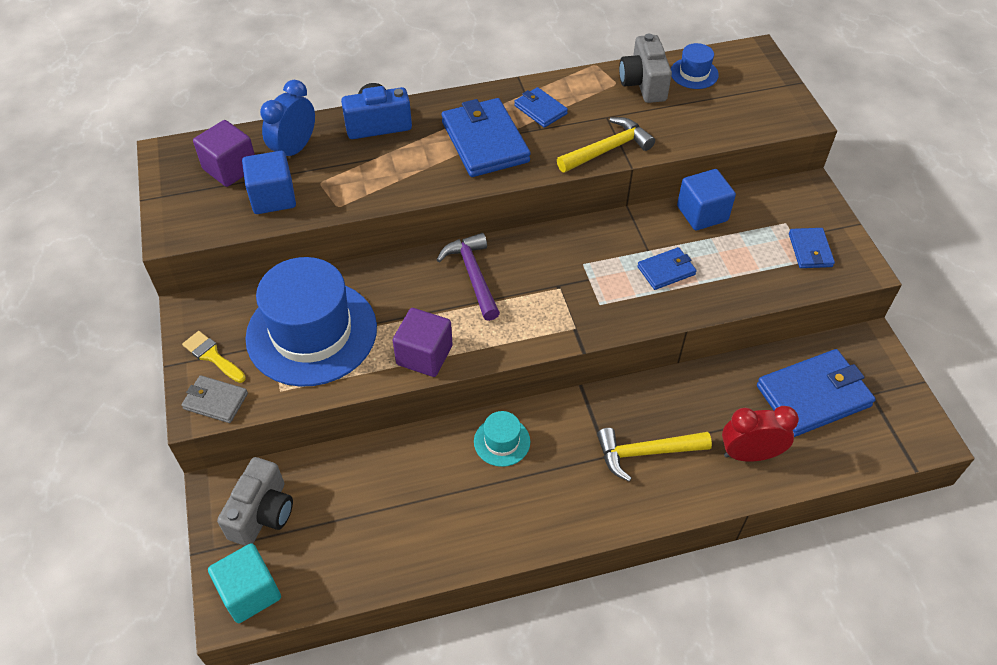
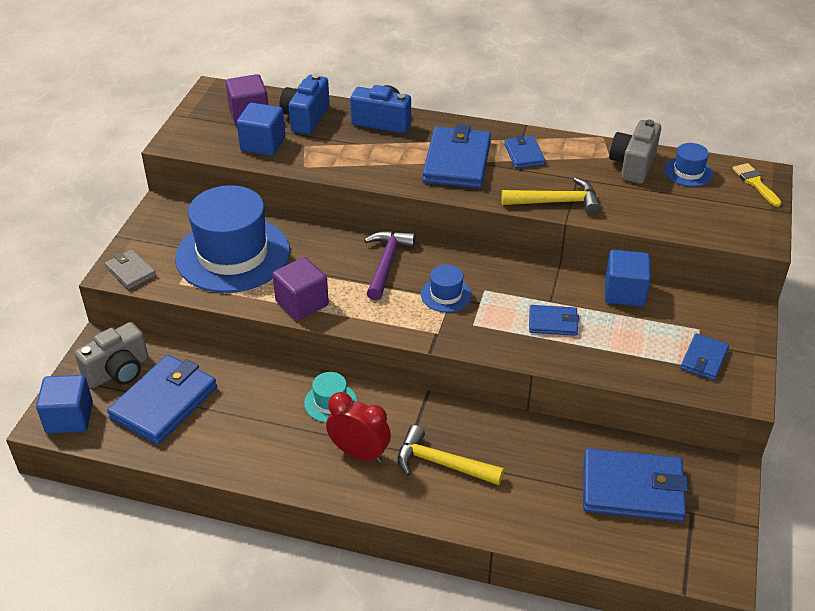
camera: 30 degrees right, 10 degrees down
yellow brush [182,331,246,383] -> yellow brush moved to [732,163,782,207]
turquoise cube [208,543,281,623] -> blue cube [36,375,93,434]
blue clock [260,80,315,156] -> blue camera [279,74,330,134]
red clock [722,406,799,462] -> red clock moved to [326,392,391,463]
none -> blue wallet [107,355,217,445]
none -> blue hat [421,265,472,312]

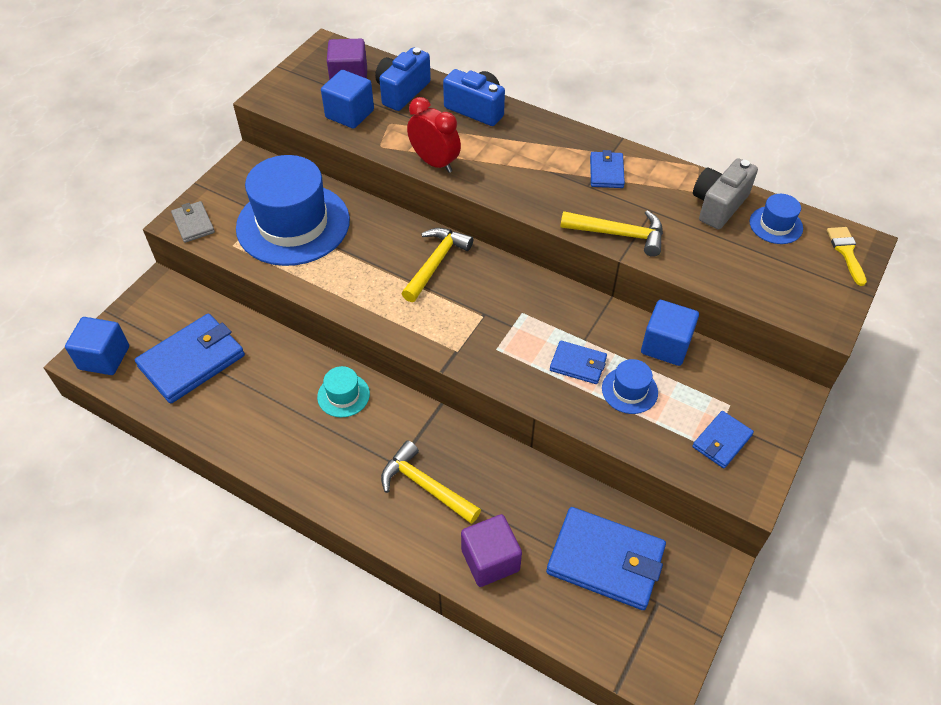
camera: 15 degrees right, 10 degrees up
grey camera [75,322,148,388] -> none
purple cube [272,257,329,321] -> purple cube moved to [461,514,522,587]
red clock [326,392,391,463] -> red clock moved to [407,97,461,173]
purple hammer [364,231,416,300] -> yellow hammer [402,228,473,302]
blue hat [421,265,472,312] -> blue hat moved to [602,359,658,414]
blue wallet [422,125,491,188] -> none

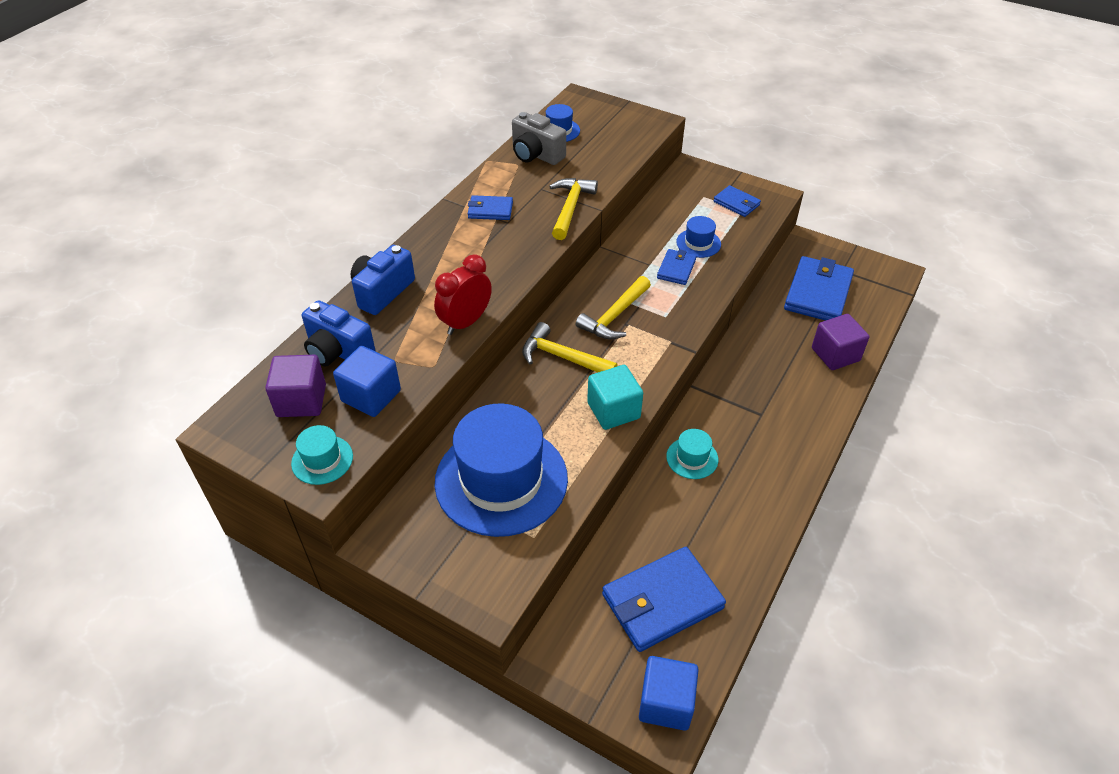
camera: 90 degrees left, 5 degrees down
blue wallet [135,313,245,404] -> blue wallet turned 75 degrees counterclockwise [602,547,726,652]
grey wallet [171,201,215,243] -> none
yellow hammer [381,440,481,524] -> yellow hammer moved to [576,276,651,340]
blue cube [641,300,699,366] -> none
yellow brush [827,227,867,286] -> none
none -> turquoise hat [291,425,353,485]
none -> turquoise cube [587,365,643,430]

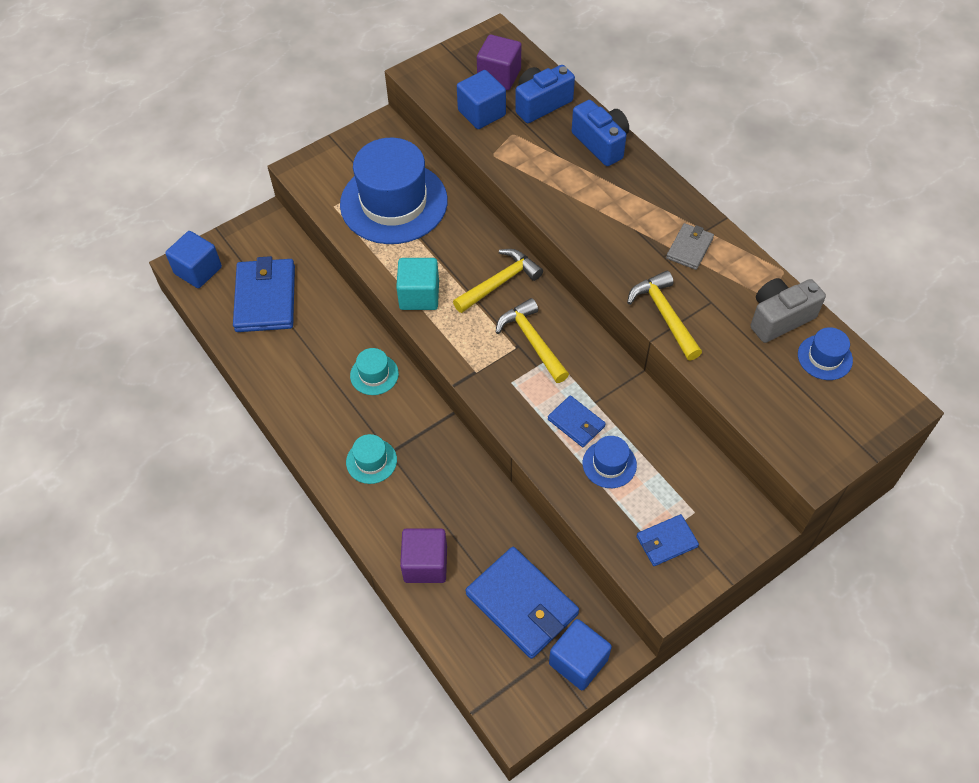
camera: 115 degrees right, 10 degrees up
turquoise hat [291,425,353,485] -> turquoise hat moved to [346,434,397,484]
red clock [434,254,492,335] -> none
blue wallet [468,195,513,220] -> grey wallet [666,223,714,270]
yellow hammer [549,178,598,240] -> yellow hammer turned 150 degrees counterclockwise [627,271,702,360]
none -> blue cube [549,619,612,690]

